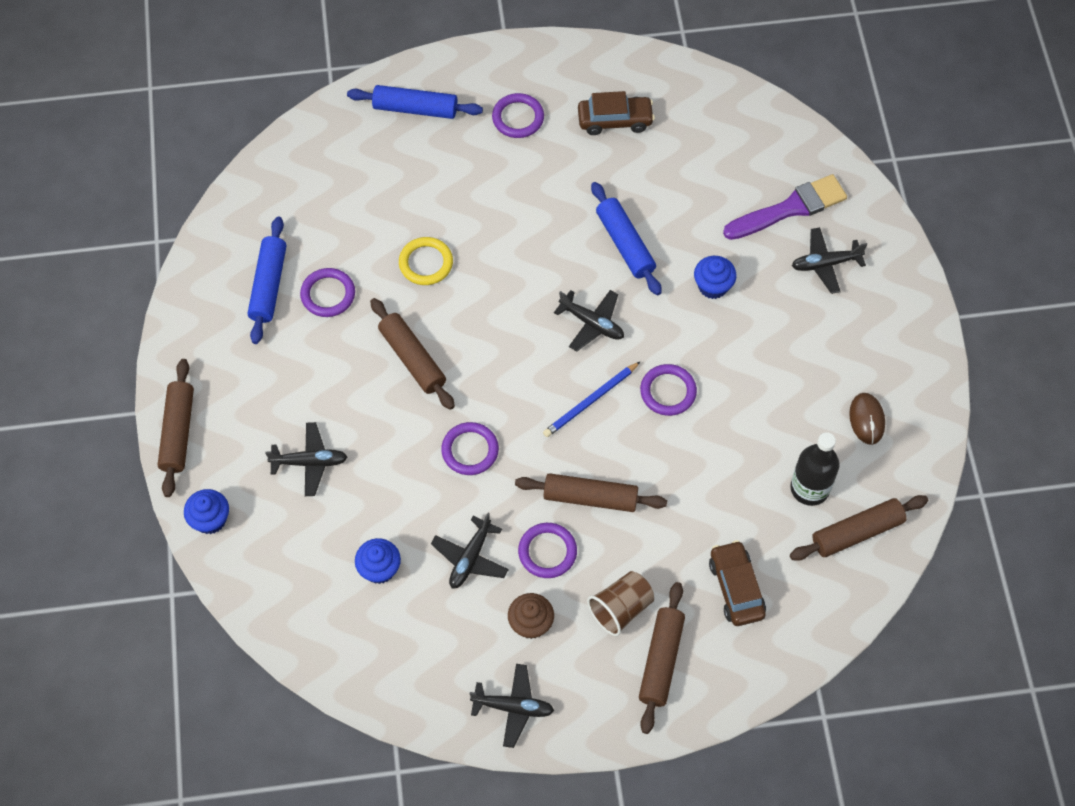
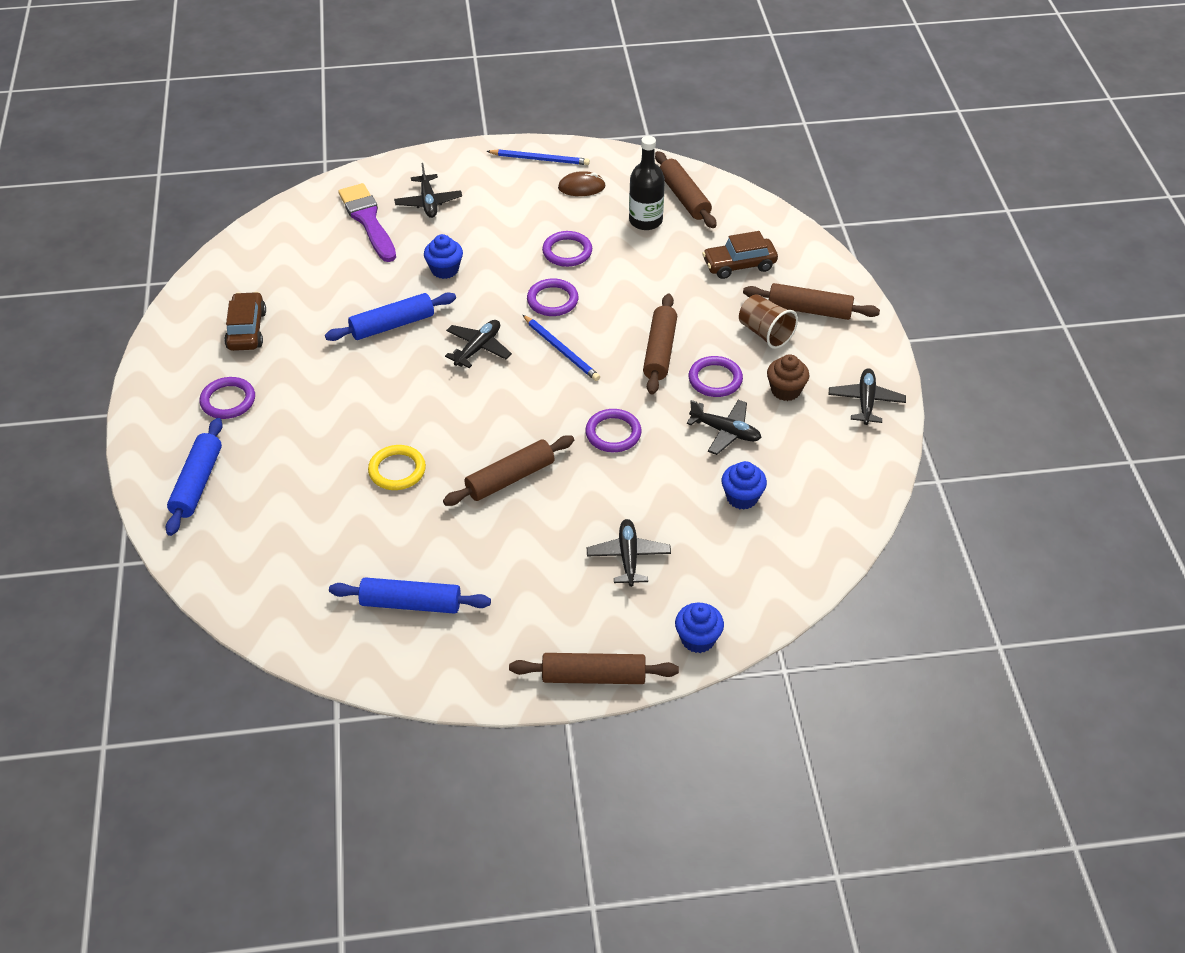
camera: 90 degrees left, 15 degrees down
purple ring [300,268,355,317] -> purple ring moved to [542,231,592,267]
none -> blue pencil [486,149,590,165]

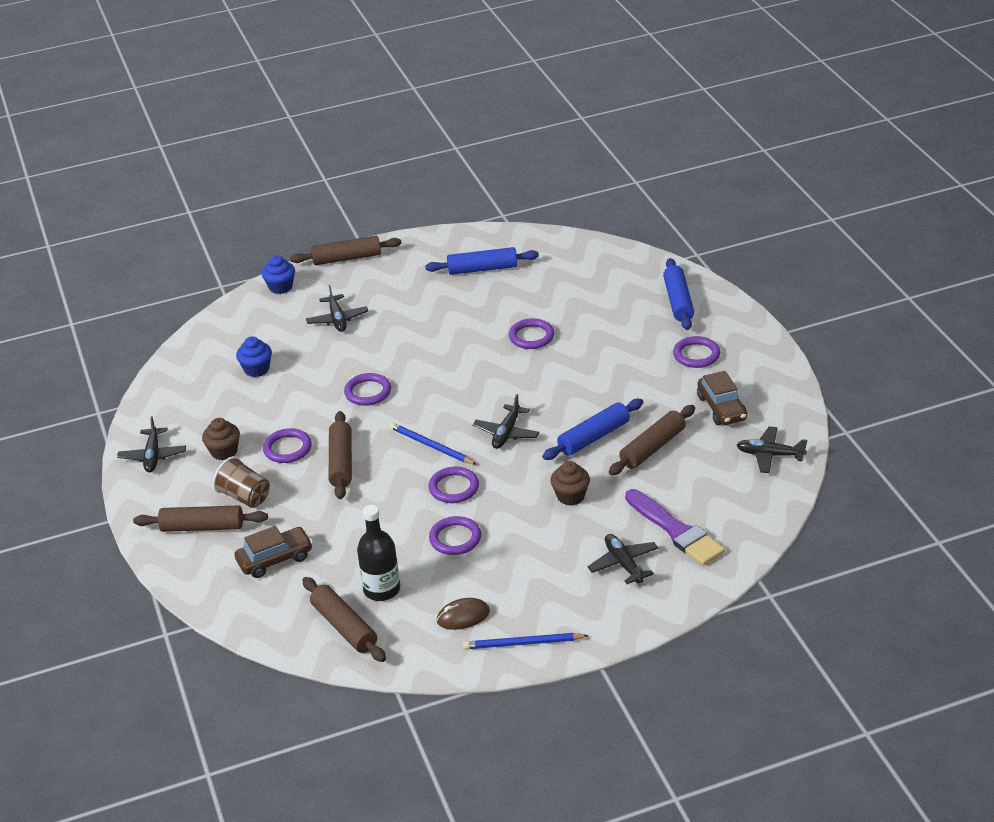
camera: 170 degrees right, 10 degrees down
yellow ring [368,445,426,490] -> purple ring [509,318,554,349]
blue cupcake [424,234,463,279] -> brown cupcake [550,461,590,506]
brown rolling pin [443,435,574,506] -> brown rolling pin moved to [609,405,695,475]
black plane [687,400,762,455] -> black plane moved to [737,426,807,473]

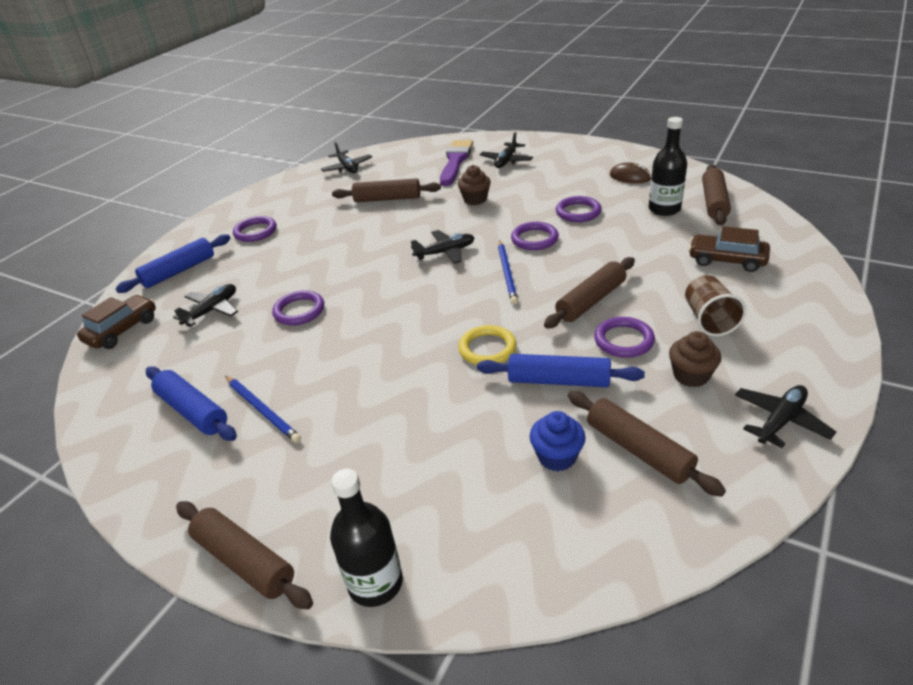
camera: 130 degrees left, 0 degrees up
brown rolling pin [133,505,268,532] -> brown rolling pin moved to [568,391,726,497]
blue cupcake [262,255,295,294] -> black bottle [330,469,403,607]
black plane [306,285,368,332] -> black plane moved to [173,284,238,327]
purple ring [344,373,391,406] -> yellow ring [458,325,517,365]
blue pencil [463,633,589,649] -> blue pencil moved to [225,376,301,443]
blue rolling pin [542,399,643,460] -> blue rolling pin moved to [477,354,645,387]
brown car [697,371,747,425] -> brown car moved to [77,295,156,349]

